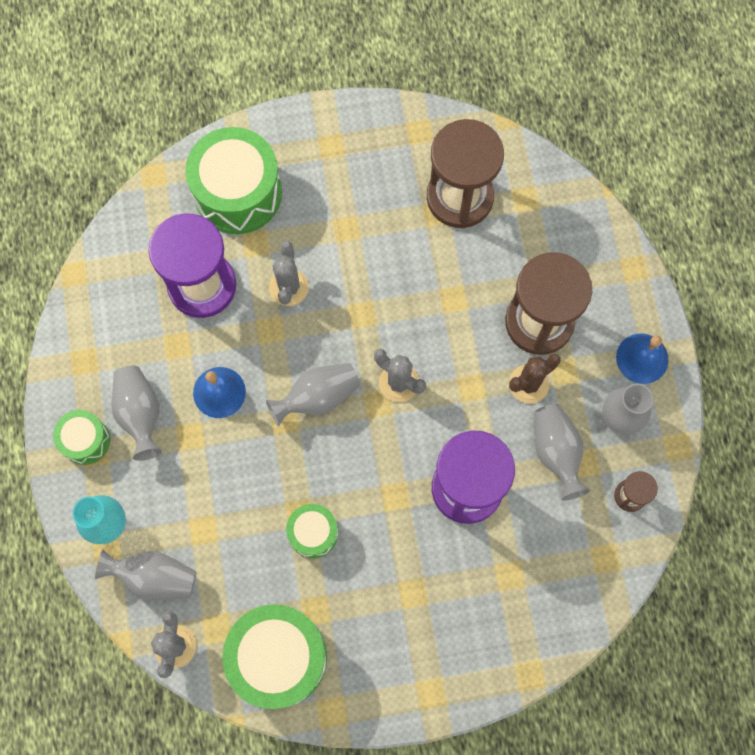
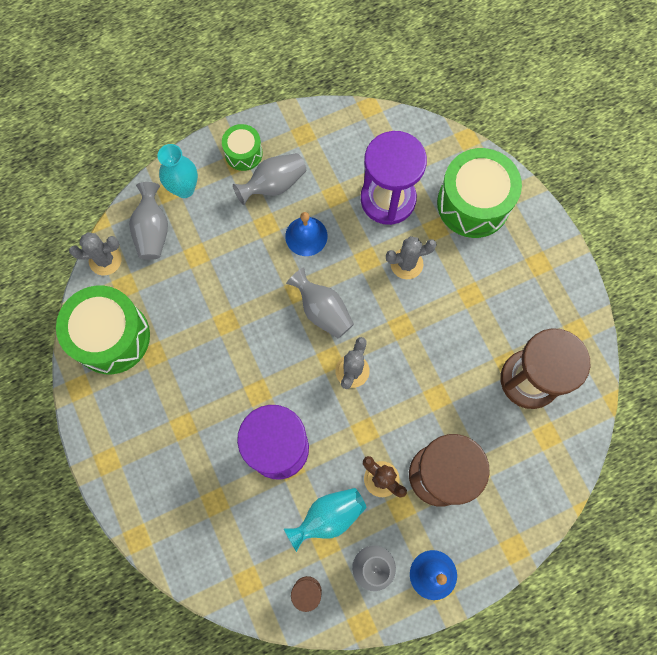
camera: 75 degrees right, 0 degrees up
green drum [286,504,338,558] -> none
grey vase [534,404,590,501] -> turquoise vase [284,488,366,552]

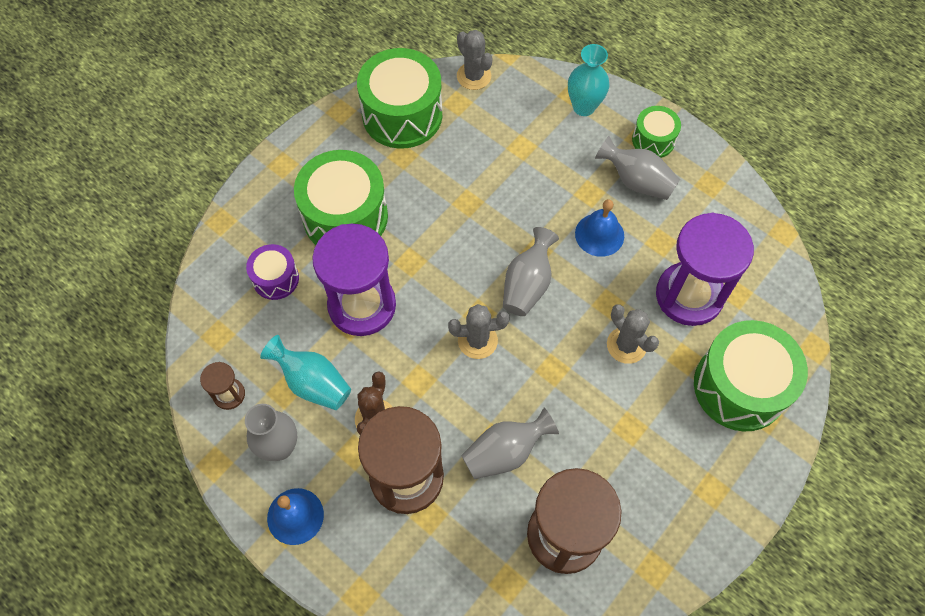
camera: 65 degrees right, 10 degrees down
grey vase [129,182,168,260] -> grey vase moved to [461,408,559,479]
none -> purple drum [246,244,299,300]
none -> green drum [294,150,388,245]

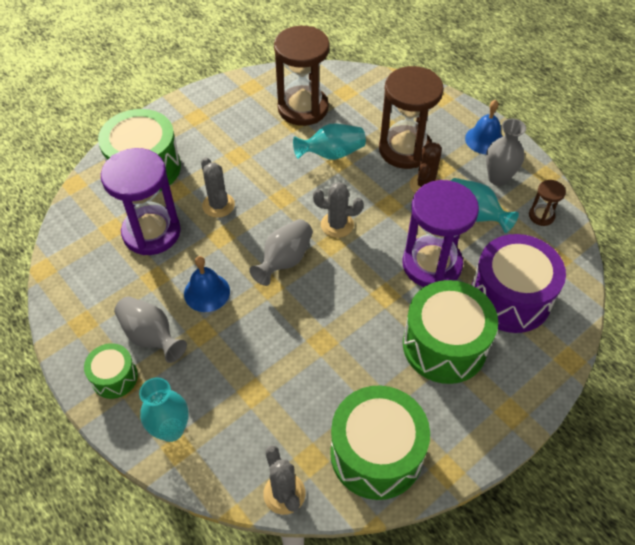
camera: 170 degrees left, 10 degrees down
purple drum [246,244,299,300] -> purple drum [472,234,566,333], size x1.90
grey vase [461,408,559,479] -> turquoise vase [293,124,366,160]

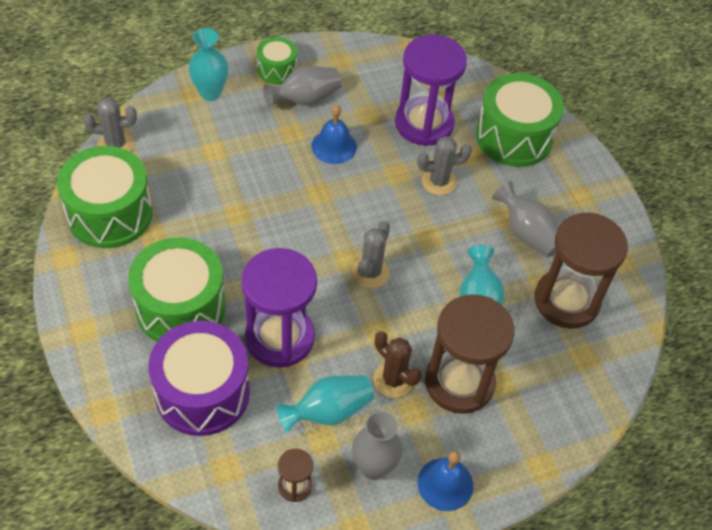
camera: 105 degrees right, 0 degrees up
grey vase [249,219,313,286] -> grey vase moved to [492,181,559,257]

